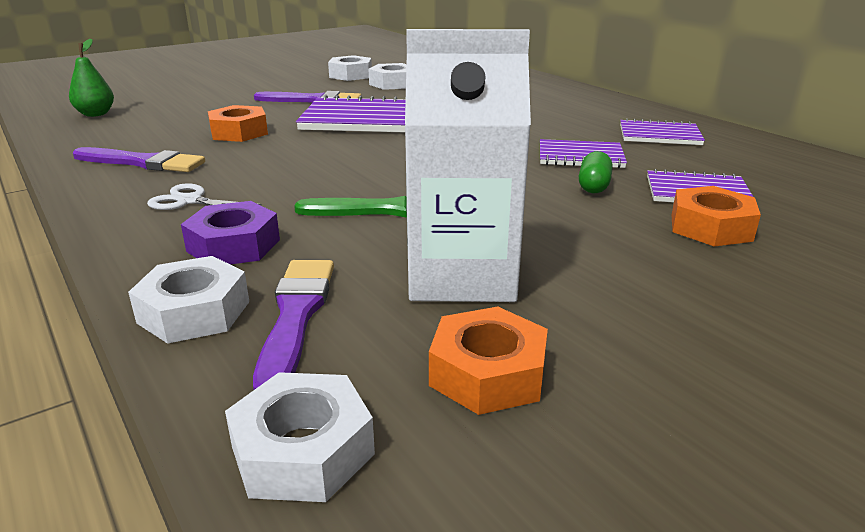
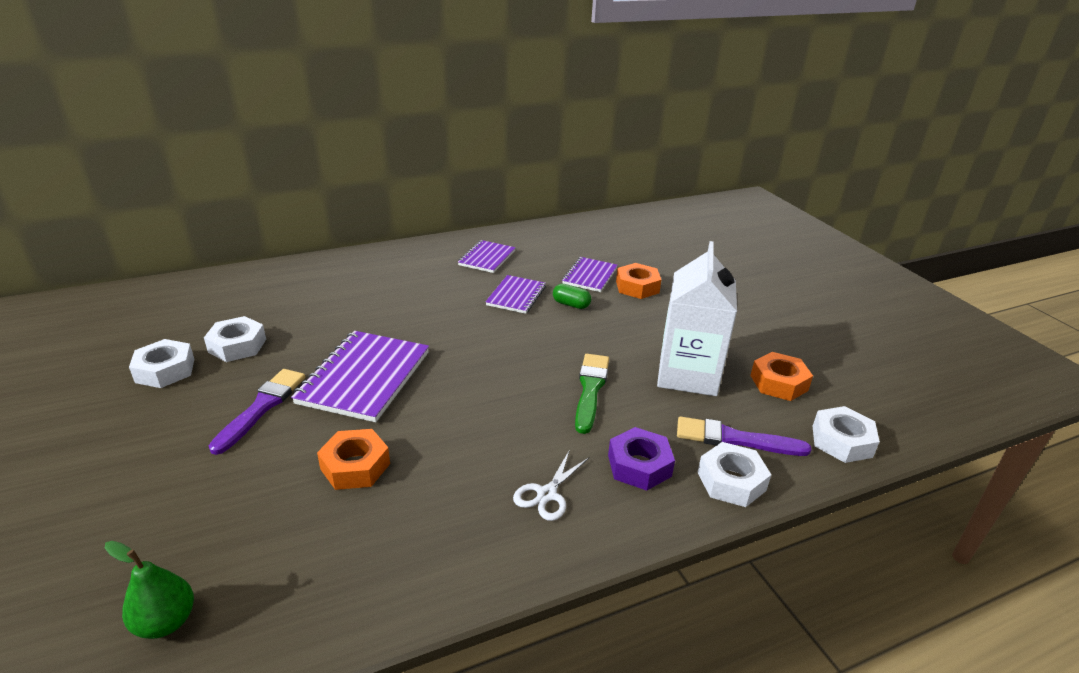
camera: 80 degrees left, 5 degrees up
purple brush [73,147,205,172] -> none

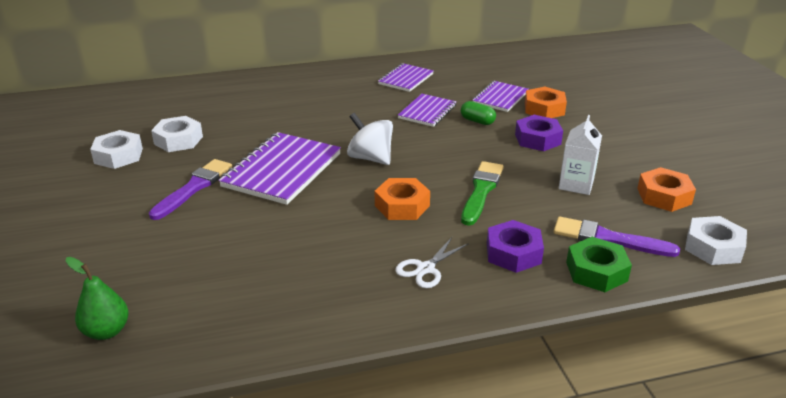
camera: 10 degrees right, 0 degrees up
orange nut [317,429,390,490] -> orange nut moved to [375,178,430,220]
white carton [657,241,737,396] -> white carton [559,115,602,195], size x0.56
white nut [697,442,771,507] -> green nut [566,237,632,292]
none -> white spinning top [347,113,393,165]
none -> purple nut [515,115,563,151]

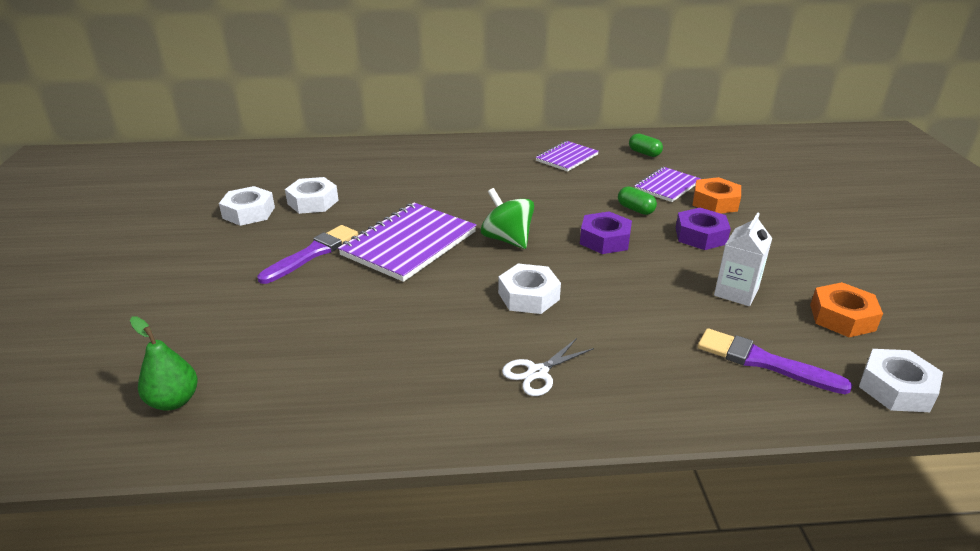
camera: 10 degrees right, 0 degrees up
white spinning top [347,113,393,165] -> green spinning top [481,188,534,249]
orange nut [375,178,430,220] -> white nut [498,264,561,314]
purple notebook [398,94,457,127] -> none
green brush [461,161,504,226] -> none
purple nut [487,220,544,273] -> purple nut moved to [580,211,632,254]
green nut [566,237,632,292] -> none
none -> green capsule [629,133,663,157]

